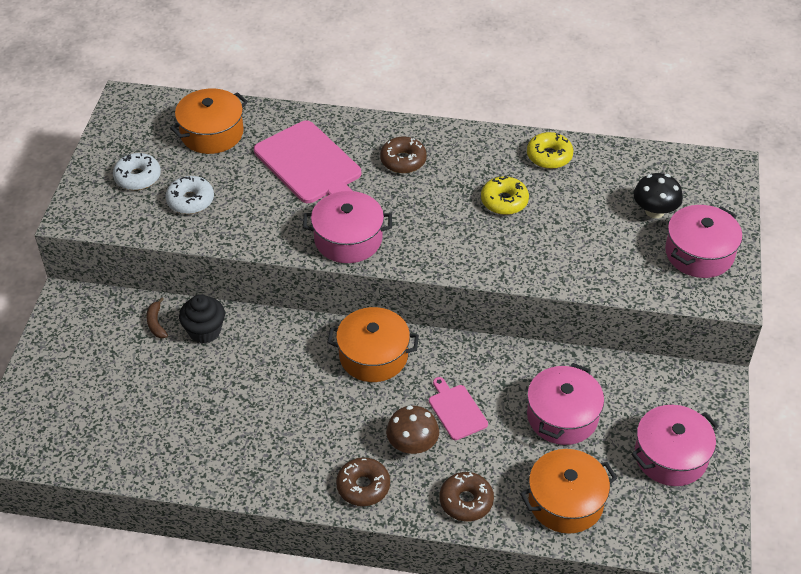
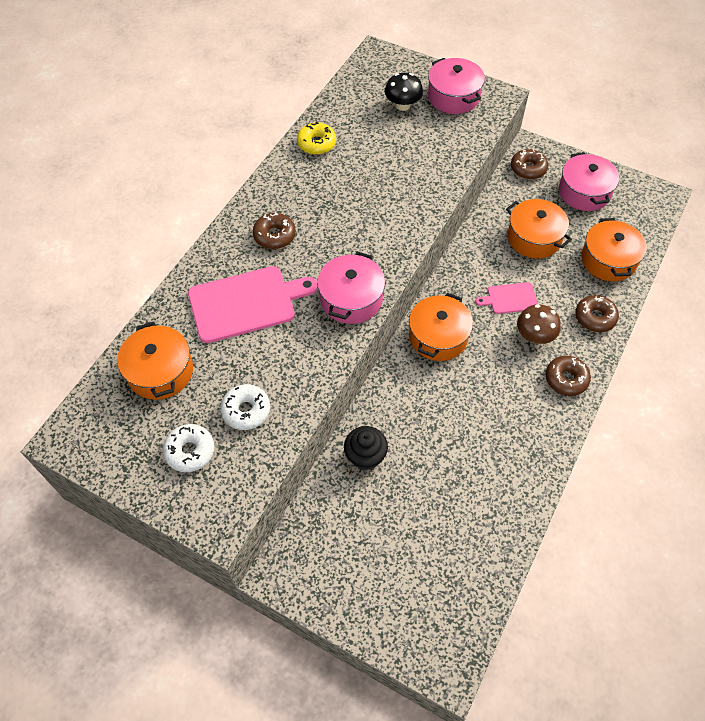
camera: 70 degrees left, 10 degrees up
brown banana [146,297,168,339] -> none
yellow donut [481,176,529,215] -> none
pink pot [527,363,604,445] -> orange pot [506,199,572,259]
none -> brown donut [511,149,548,179]

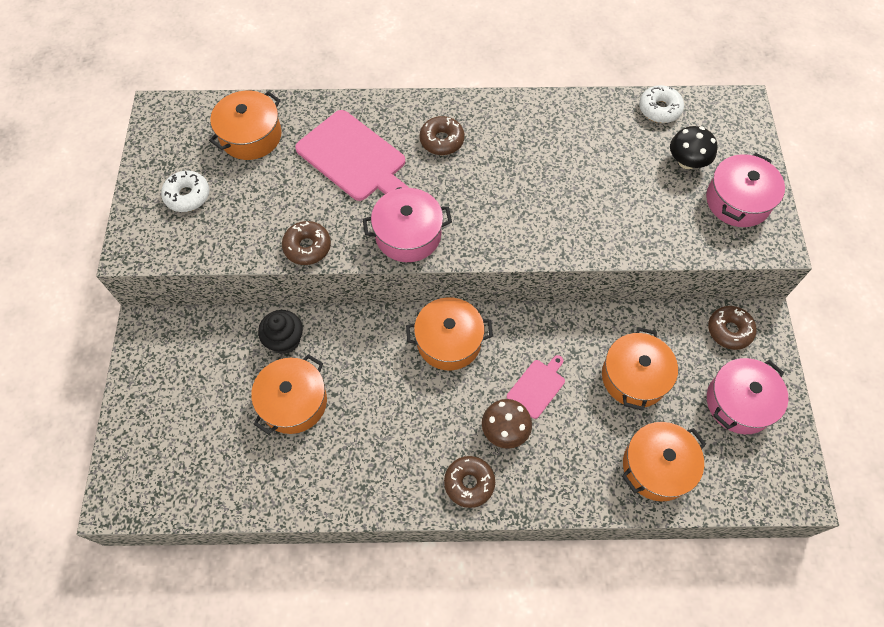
camera: 60 degrees right, 5 degrees up
white donut [221,384,270,430] -> white donut moved to [639,85,684,123]
yellow donut [297,122,336,155] -> none
pink cutting board [476,282,538,314] -> pink cutting board turned 75 degrees clockwise [507,355,565,419]
brown donut [575,295,619,332] -> brown donut moved to [282,221,331,265]
none -> orange pot [251,354,327,435]

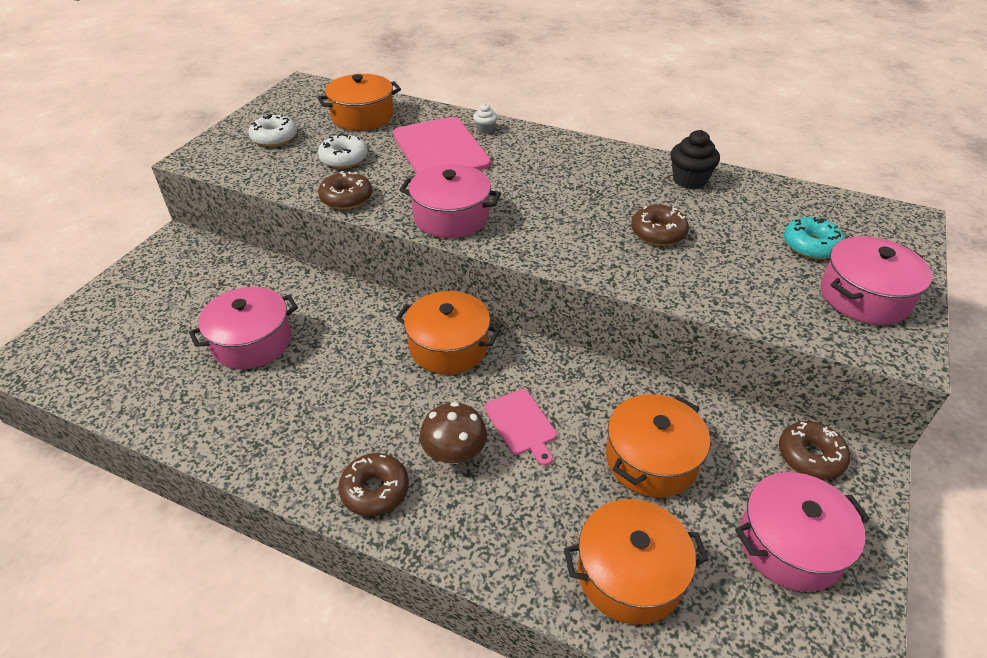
camera: 25 degrees right, 20 degrees down
orange pot [251,354,327,435] -> pink pot [189,287,298,369]
black cupcake [258,310,303,354] -> black cupcake moved to [671,130,720,189]
brown donut [420,116,465,155] -> brown donut moved to [631,205,689,246]
pink cutting board [507,355,565,419] -> pink cutting board turned 90 degrees clockwise [484,389,557,466]
white donut [639,85,684,123] -> white donut moved to [318,134,368,169]
black mushroom [670,126,718,169] -> turquoise donut [784,217,845,260]
none -> white cupcake [473,104,497,134]

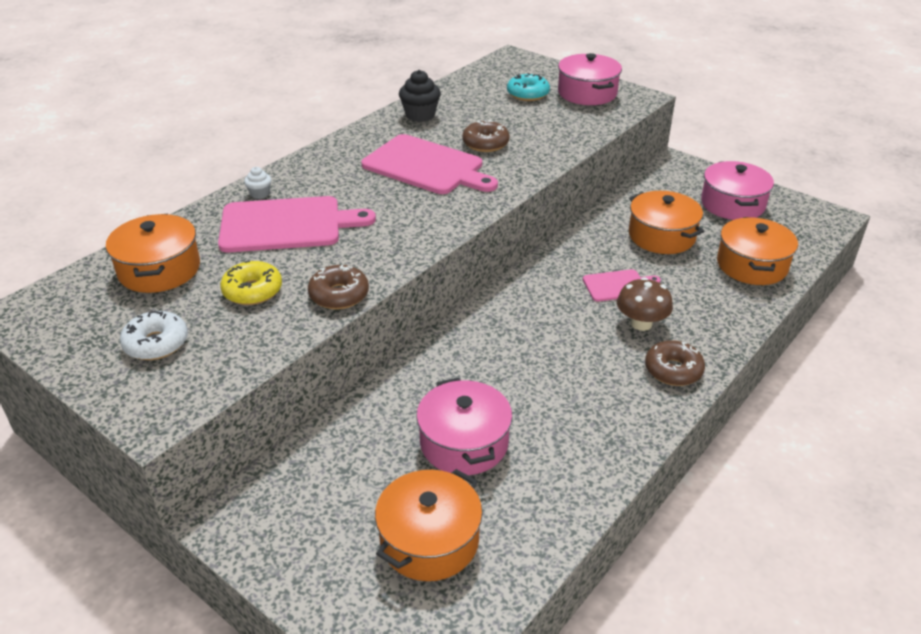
camera: 75 degrees left, 5 degrees down
white donut [318,134,368,169] -> yellow donut [220,260,282,305]
orange pot [396,291,500,374] -> orange pot moved to [375,469,483,581]
pink pot [400,164,501,238] -> none
brown donut [779,421,850,480] -> none
none -> pink cutting board [361,134,498,194]

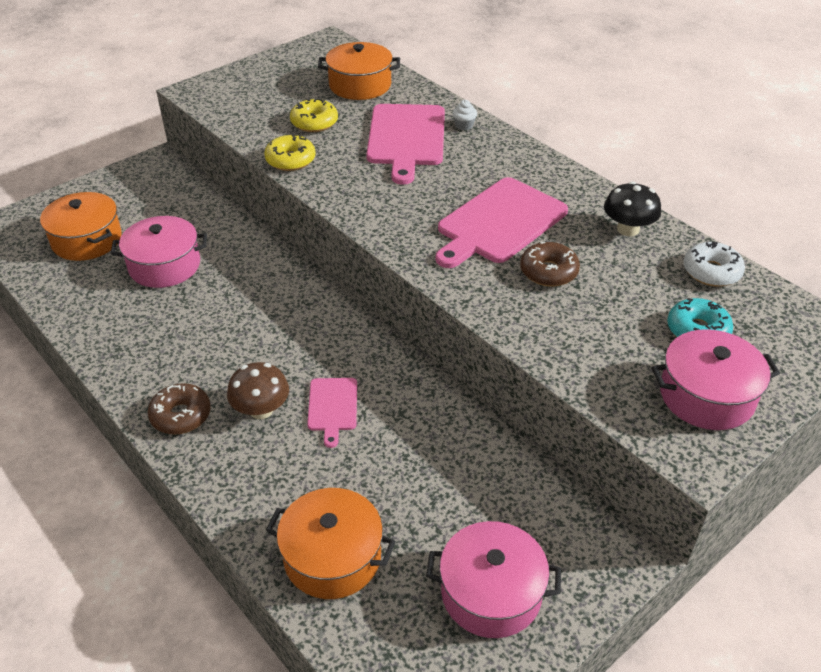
camera: 100 degrees right, 5 degrees up
white donut [120,310,188,360] -> white donut moved to [683,242,745,287]
brown donut [308,265,369,309] -> yellow donut [264,134,316,171]
black cupcake [399,70,441,122] -> black mushroom [604,181,661,236]
orange pot [629,191,704,254] -> none

